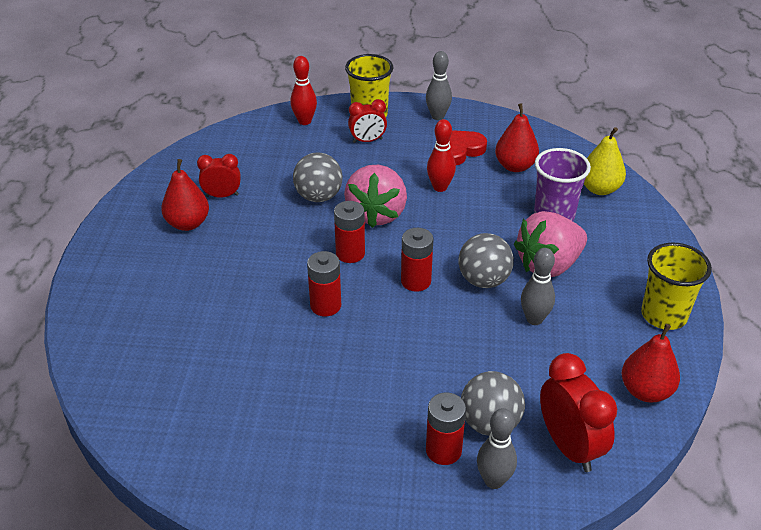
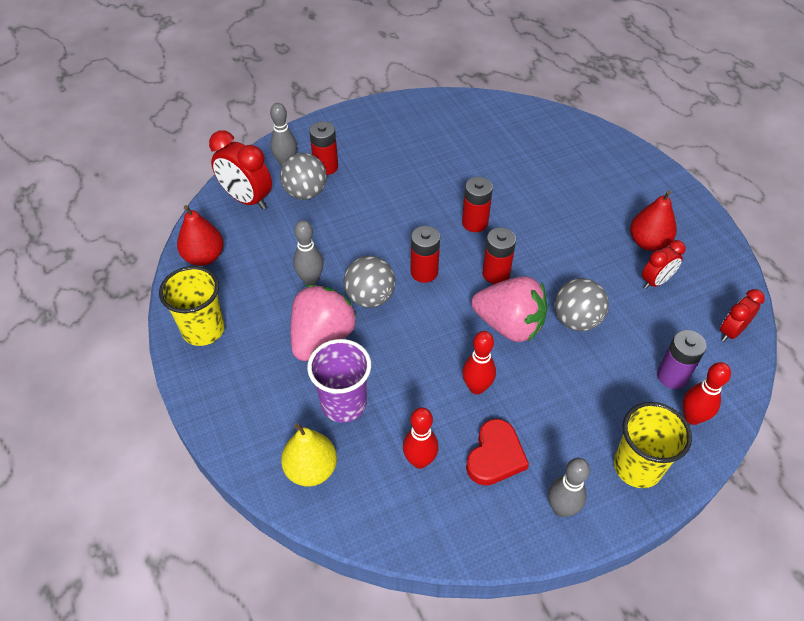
camera: 150 degrees right, 10 degrees up
pink strawberry [344,165,407,228] -> pink strawberry turned 135 degrees clockwise [471,277,547,342]
red clock [348,99,387,143] -> red clock moved to [720,289,765,342]
red pear [495,103,539,172] -> red bowling pin [403,407,439,469]
none -> purple battery [657,330,707,389]

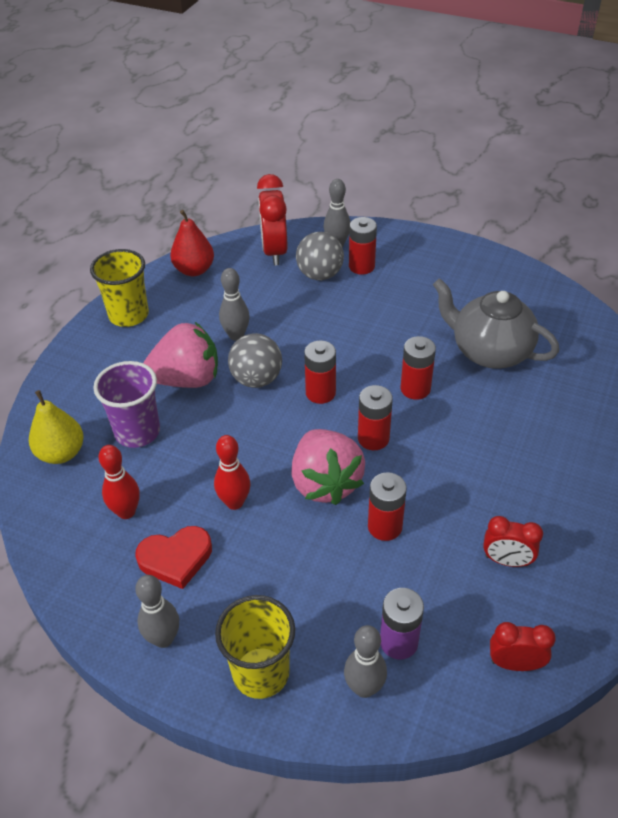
camera: 50 degrees right, 5 degrees down
grey ball [554,278,609,331] -> red battery [368,472,407,541]
red pear [630,190,677,251] -> none
red bowling pin [683,362,731,425] -> grey bowling pin [344,625,387,698]
none -> grey teapot [433,278,559,369]

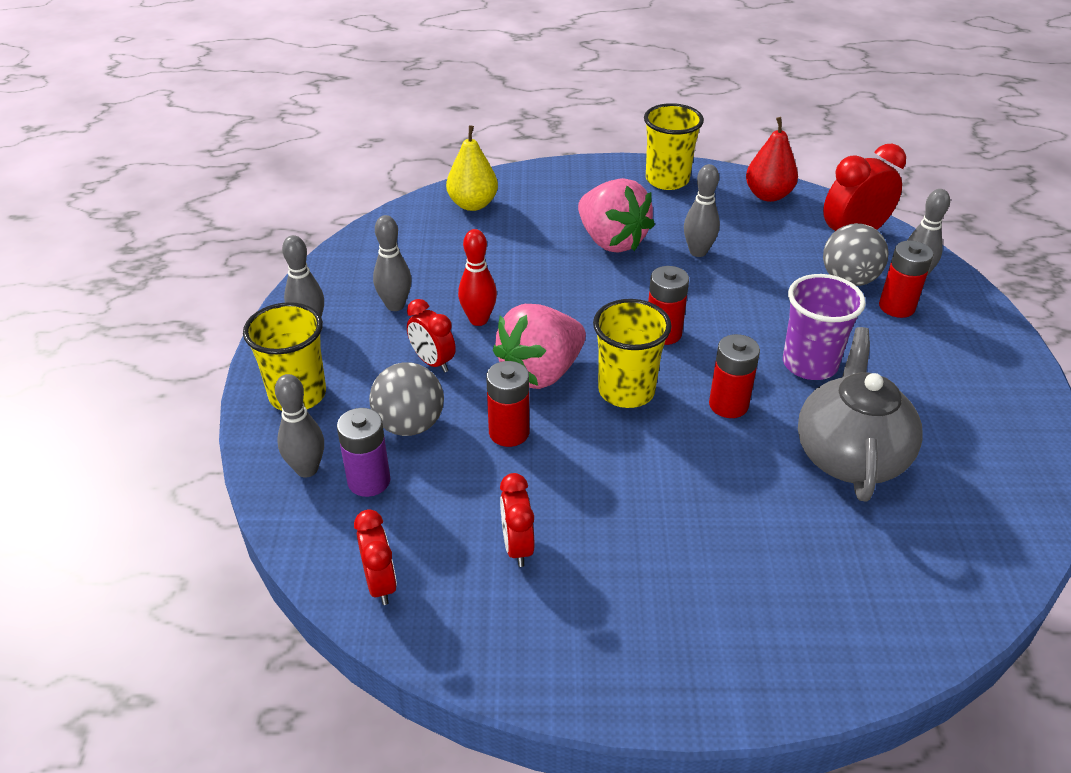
camera: 65 degrees right, 5 degrees down
purple cup [93,361,160,448] -> purple cup moved to [783,274,866,380]
red bowling pin [99,445,140,519] -> none
red heart [135,526,212,589] -> grey bowling pin [373,215,411,311]
grey ball [228,333,282,388] -> grey ball moved to [369,362,444,436]
red battery [358,385,393,450] -> yellow cup [593,299,672,408]
none -> red clock [407,299,456,373]

